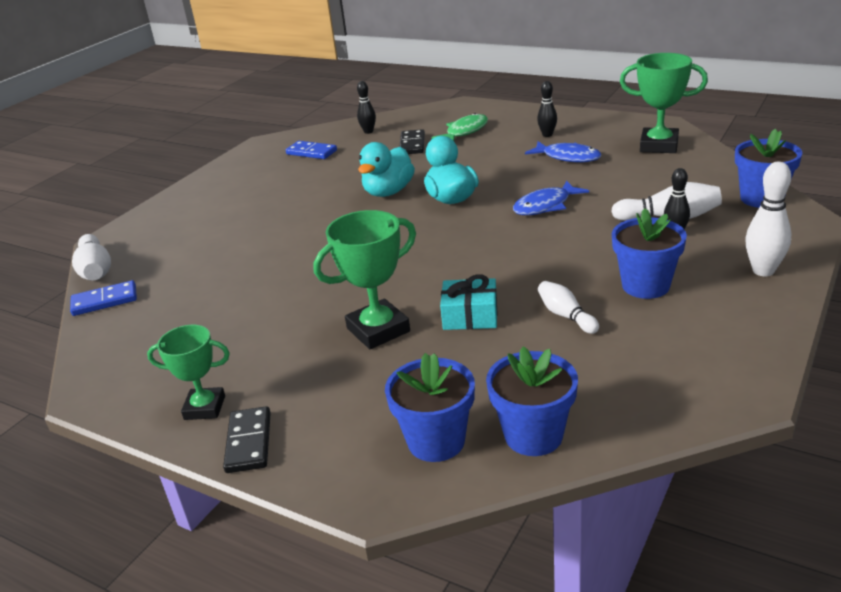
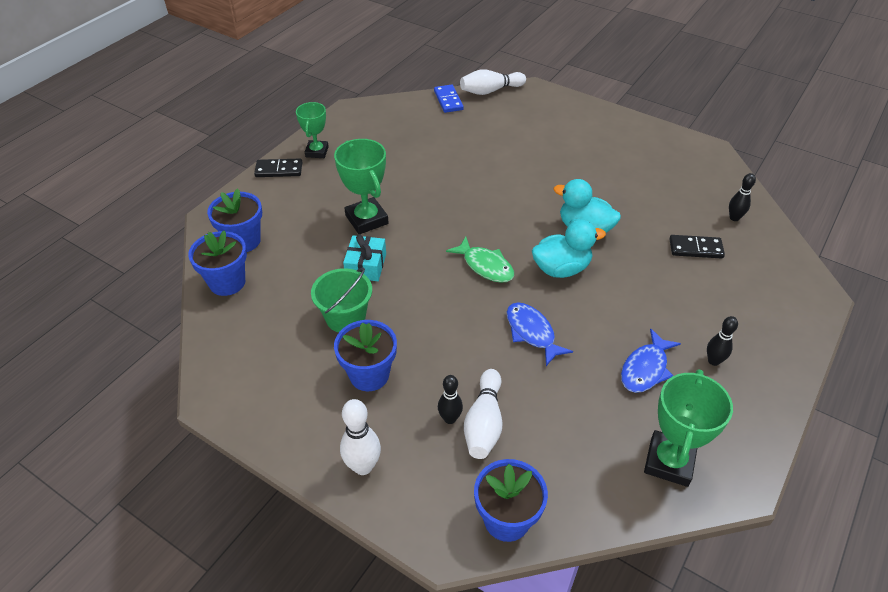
camera: 90 degrees right, 15 degrees up
blue domino [286,141,337,159] -> none
green fish [432,113,488,141] -> green fish moved to [446,237,514,283]
white bowling pin [538,281,599,334] -> green bucket [311,268,372,332]

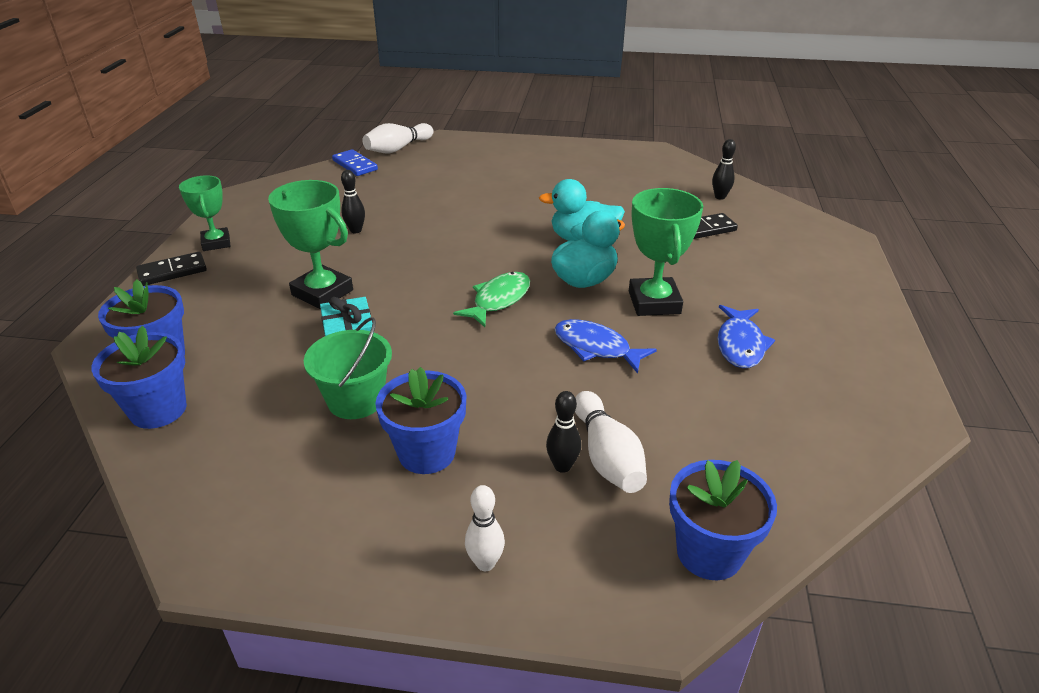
camera: 25 degrees left, 10 degrees down
white bowling pin [340,399,381,475] -> white bowling pin [465,485,505,571], size x0.66
green fish [446,237,514,283] -> green fish turned 75 degrees counterclockwise [453,272,530,327]
green trophy [644,369,733,487] -> green trophy moved to [629,188,703,316]
black bowling pin [707,316,738,366] -> black bowling pin moved to [341,170,365,233]

